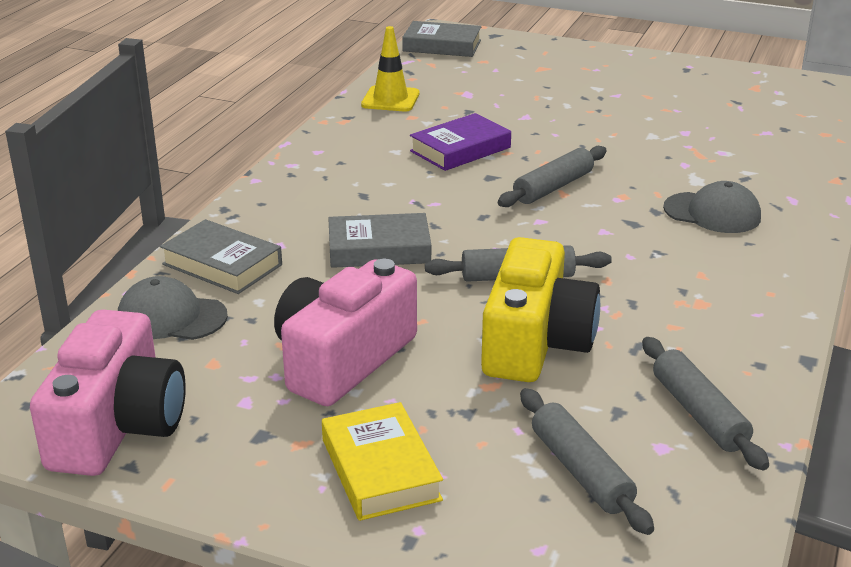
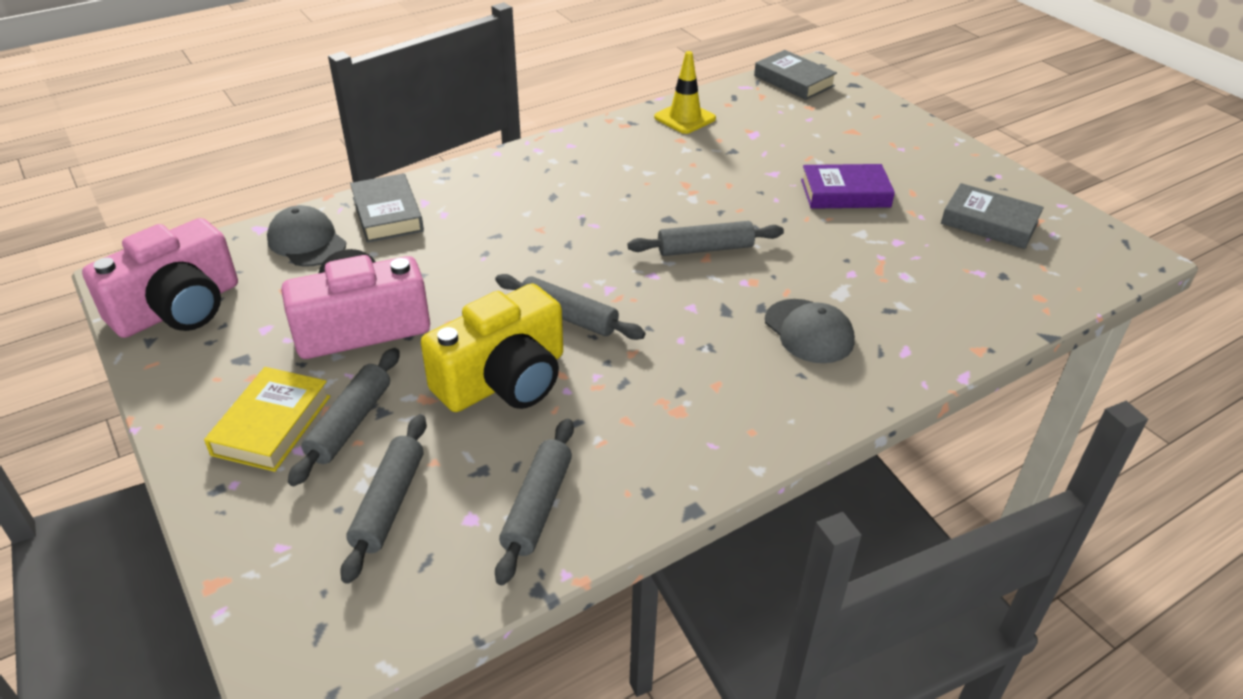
camera: 35 degrees right, 10 degrees up
grey book [328,213,431,268] -> grey book moved to [941,183,1044,249]
purple book [410,113,511,171] -> purple book moved to [801,164,895,209]
none -> grey rolling pin [288,348,400,486]

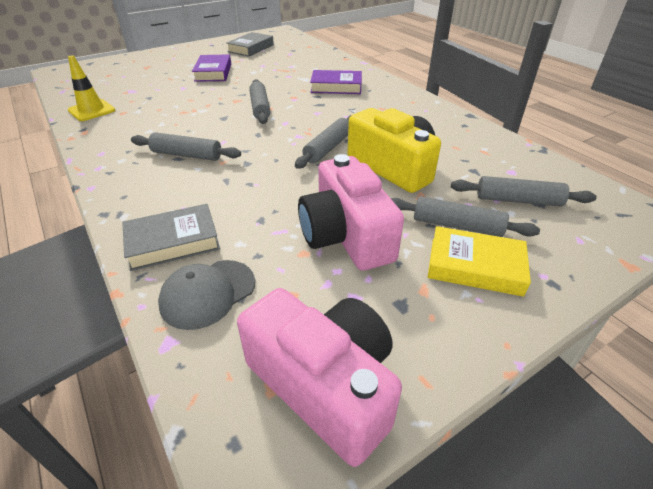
camera: 90 degrees left, 0 degrees up
grey rolling pin [495,418,574,585] -> grey rolling pin moved to [131,132,241,161]
grey book [754,50,837,100] -> none
grey cap [765,299,855,363] -> purple book [310,70,362,94]

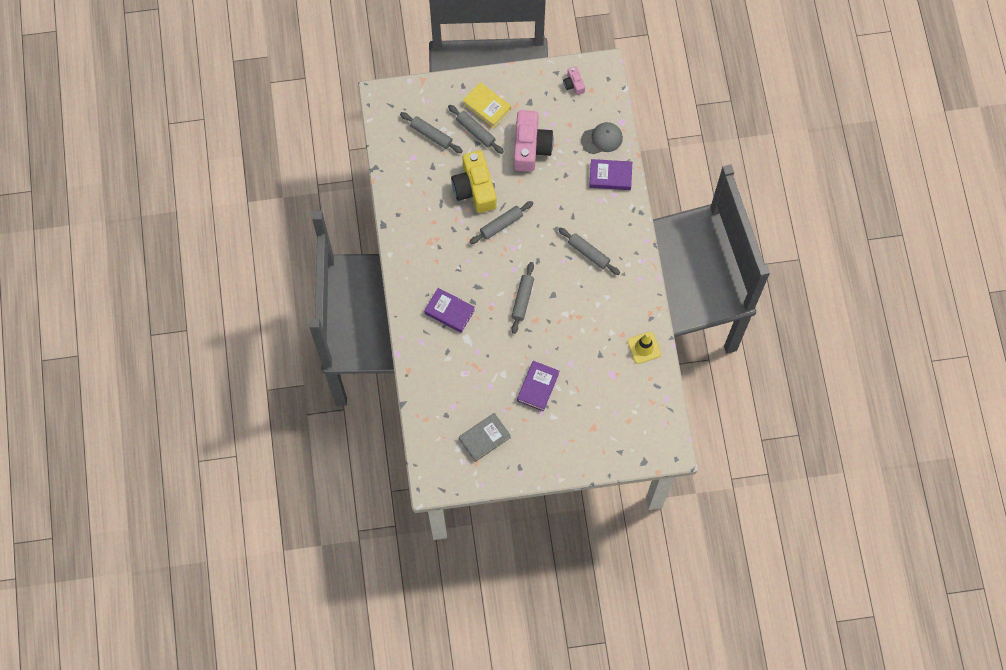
camera: 155 degrees left, 30 degrees up
grey book [122,204,220,271] -> purple book [589,159,632,190]
pink camera [237,288,402,467] -> pink camera [563,66,585,95], size x0.47

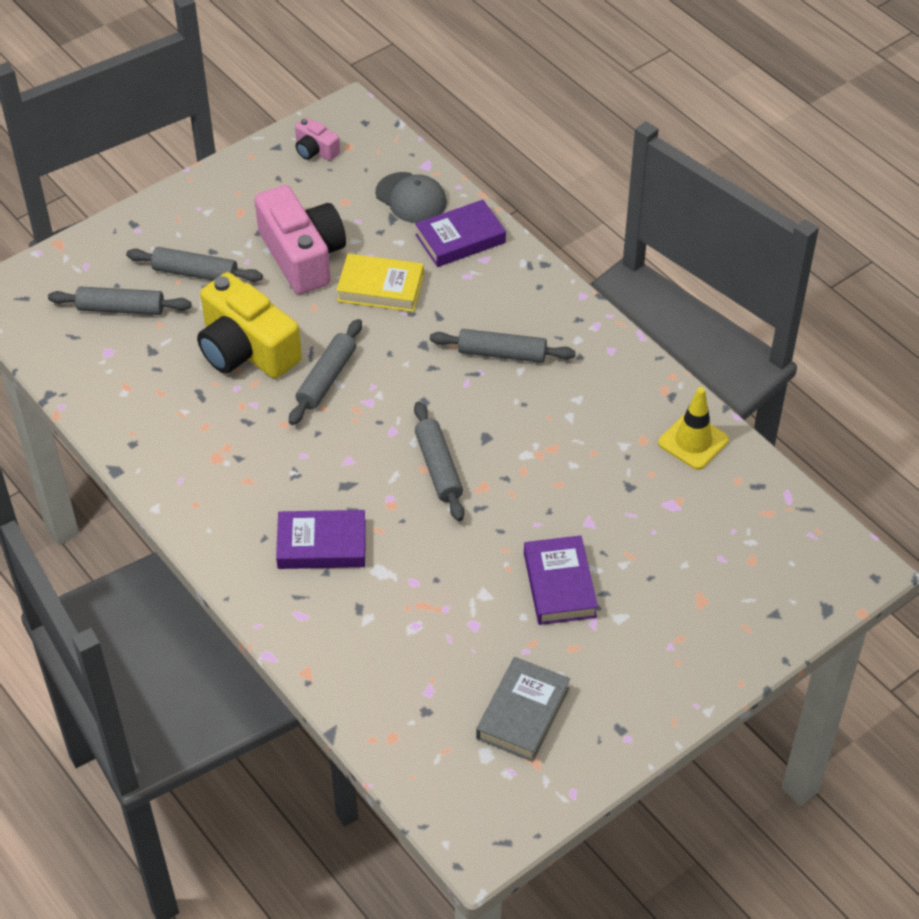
camera: 30 degrees left, 20 degrees down
yellow book [463,82,511,128] -> yellow book moved to [336,254,424,312]
grey cap [581,122,623,154] -> grey cap turned 90 degrees clockwise [375,172,447,223]

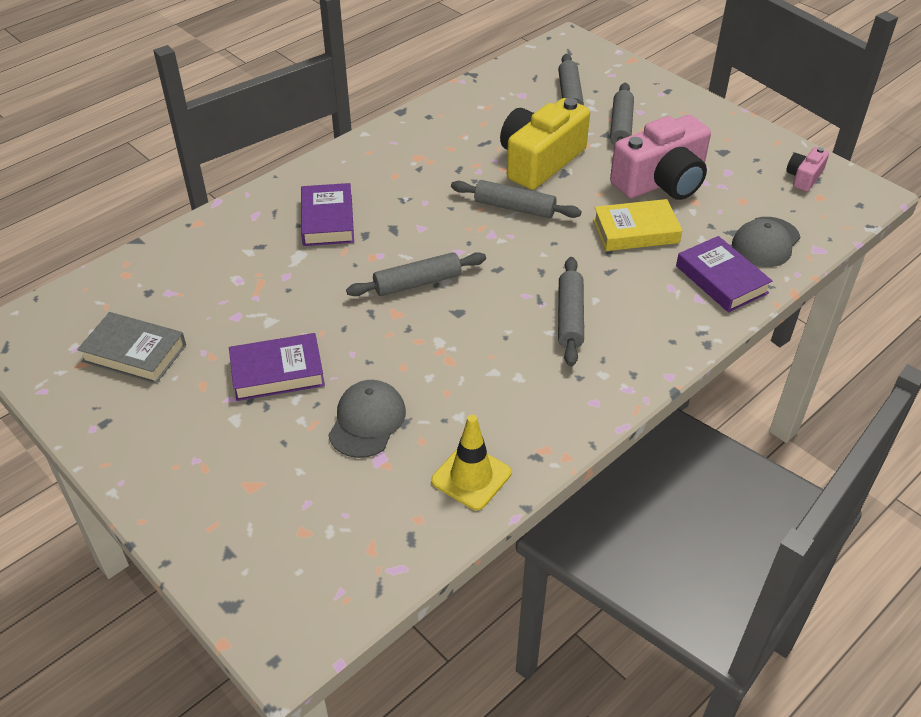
camera: 85 degrees right, 5 degrees down
yellow book [336,254,424,312] -> yellow book turned 75 degrees clockwise [593,199,682,251]
none -> grey cap [329,380,406,458]

